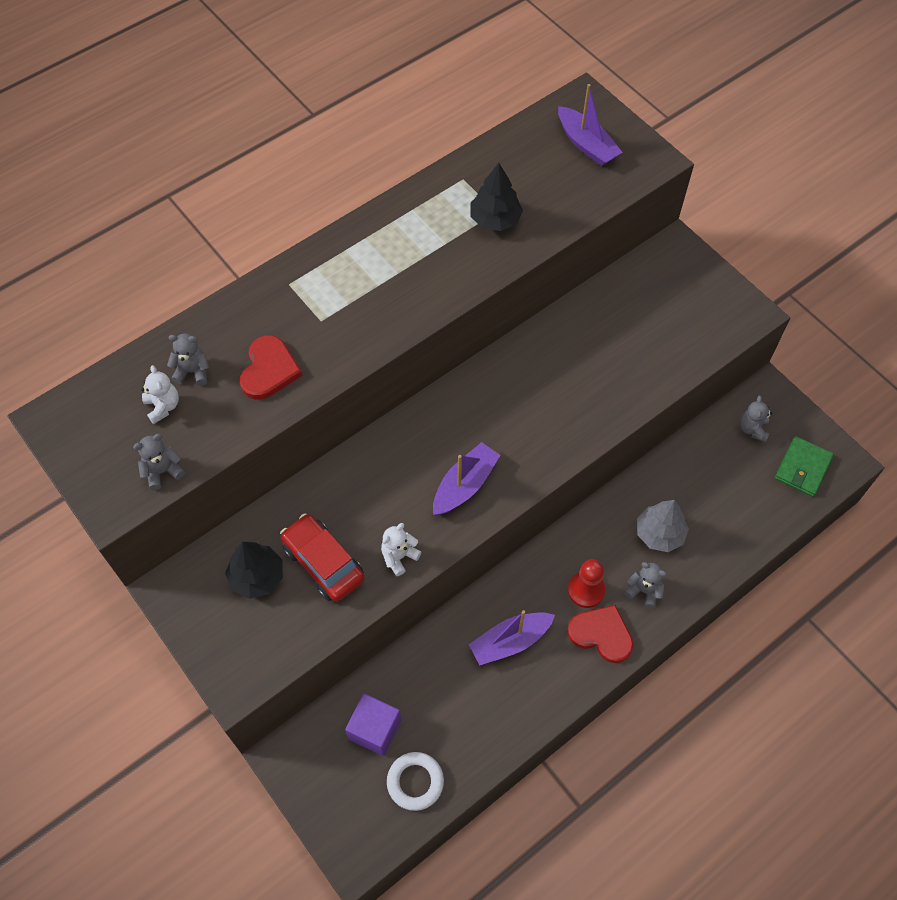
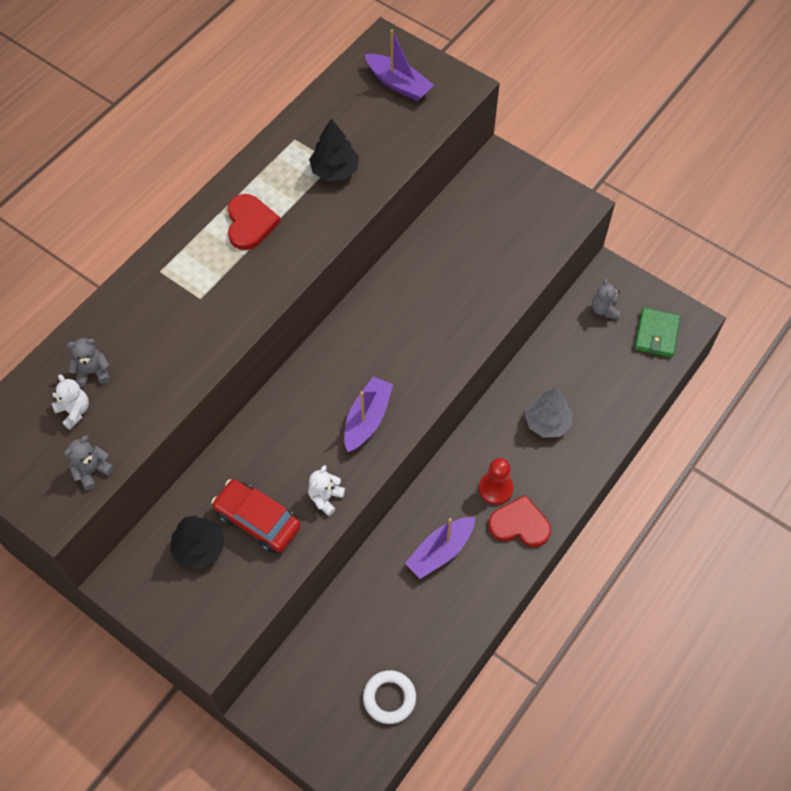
camera: 15 degrees left, 0 degrees up
red heart [240,335,302,400] -> red heart moved to [228,194,281,250]
purple cube [345,693,401,756] -> none
grey teddy bear [625,562,667,608] -> none

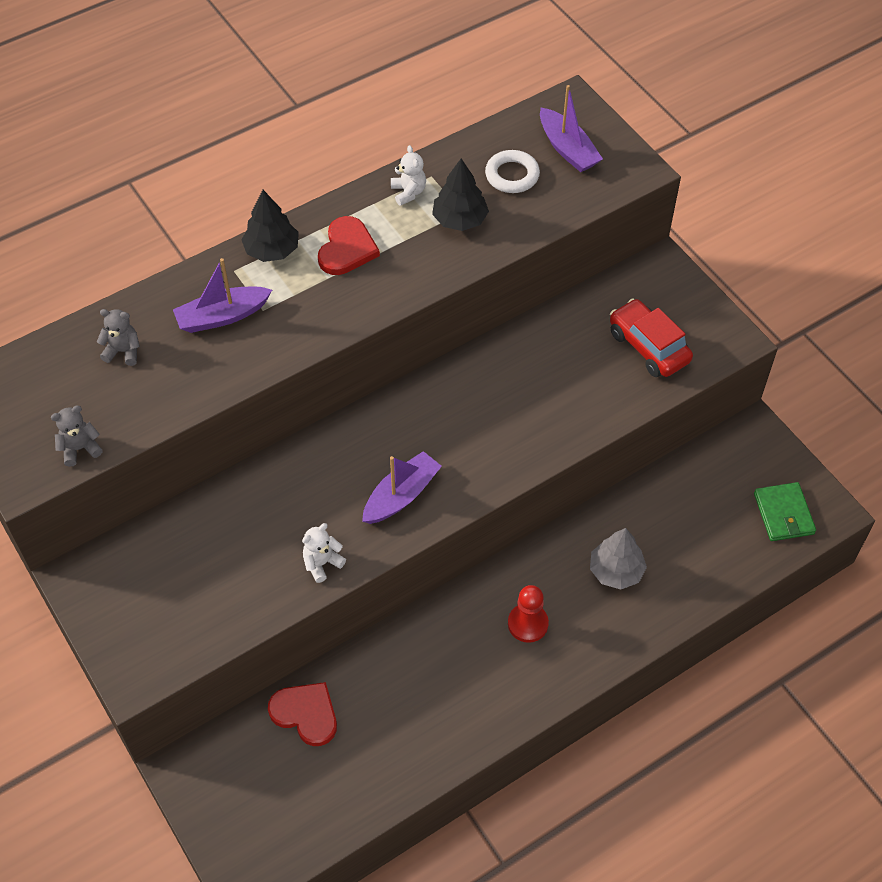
camera: 20 degrees right, 5 degrees down
white teddy bear [52,374,89,430] -> white teddy bear moved to [391,145,426,206]
black tree [170,516,225,569] -> black tree moved to [241,190,299,262]
red car [211,479,301,553] -> red car moved to [610,298,693,377]
white ring [363,670,416,724] -> white ring moved to [485,150,540,193]
purple boat [405,517,475,579] -> purple boat moved to [173,258,272,333]
red heart [488,495,551,547] -> red heart moved to [268,682,337,746]
grey teddy bear [592,278,620,319] -> none
green wallet [634,307,680,358] -> green wallet turned 45 degrees counterclockwise [754,482,816,541]

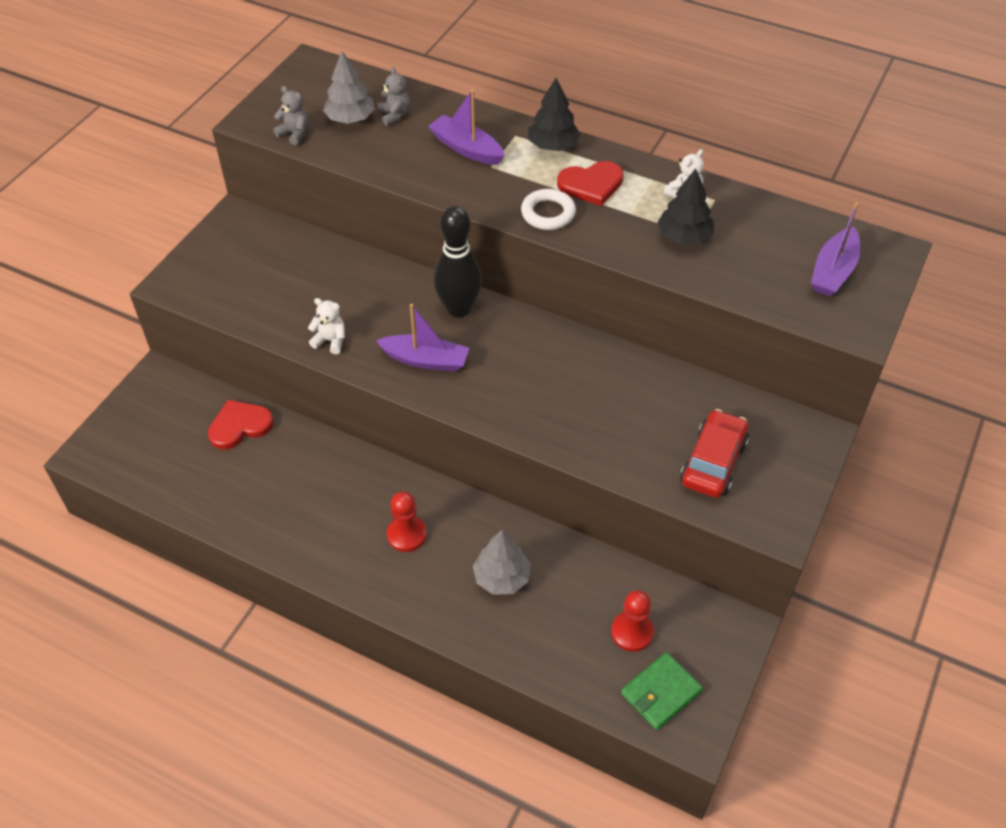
camera: 60 degrees right, 5 degrees down
red heart [268,682,337,746] -> red heart turned 120 degrees counterclockwise [208,400,274,450]
white ring [485,150,540,193] -> white ring moved to [521,189,576,230]
none -> grey tree [323,51,375,124]
none -> black bowling pin [433,206,482,317]
none -> red pawn [611,590,654,652]

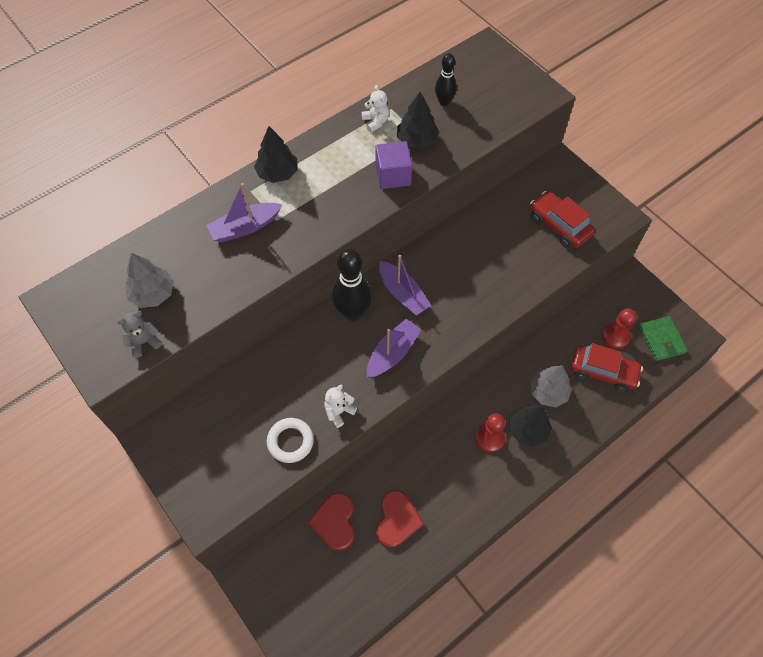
camera: 65 degrees left, 10 degrees up
grey teddy bear [378,67,410,126] -> none
white ring [521,189,576,230] -> white ring moved to [267,418,314,463]
red heart [557,161,624,206] -> red heart moved to [376,490,424,547]
purple boat [811,202,860,296] -> purple boat moved to [379,255,431,316]
none -> purple cube [375,141,412,189]
none -> black bowling pin [435,53,457,106]
none -> black tree [510,405,552,447]
none -> red car [571,343,643,392]

